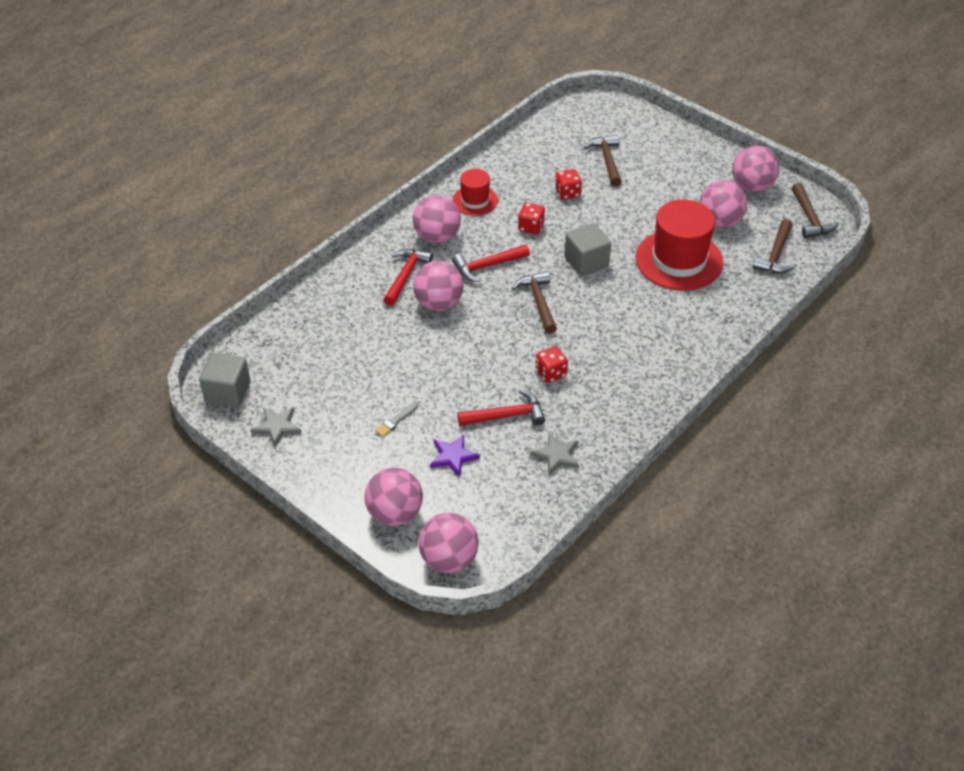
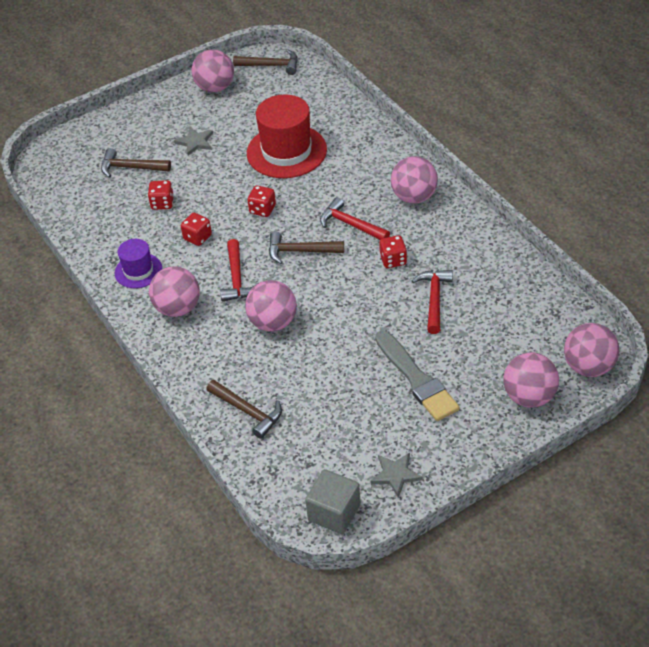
camera: 70 degrees left, 0 degrees up
grey brush [375,403,418,437] -> grey brush [375,330,460,421], size x2.40
red hammer [384,249,433,306] -> red hammer moved to [320,197,390,240]
purple star [430,434,480,477] -> none
red hat [452,169,498,216] -> purple hat [115,239,162,288]
grey star [530,433,579,475] -> grey star moved to [174,127,213,156]
grey cube [564,223,611,277] -> red dice [247,186,276,217]
pink ball [700,180,747,228] -> pink ball moved to [391,156,438,204]
brown hammer [753,219,795,274] -> brown hammer moved to [206,380,282,439]

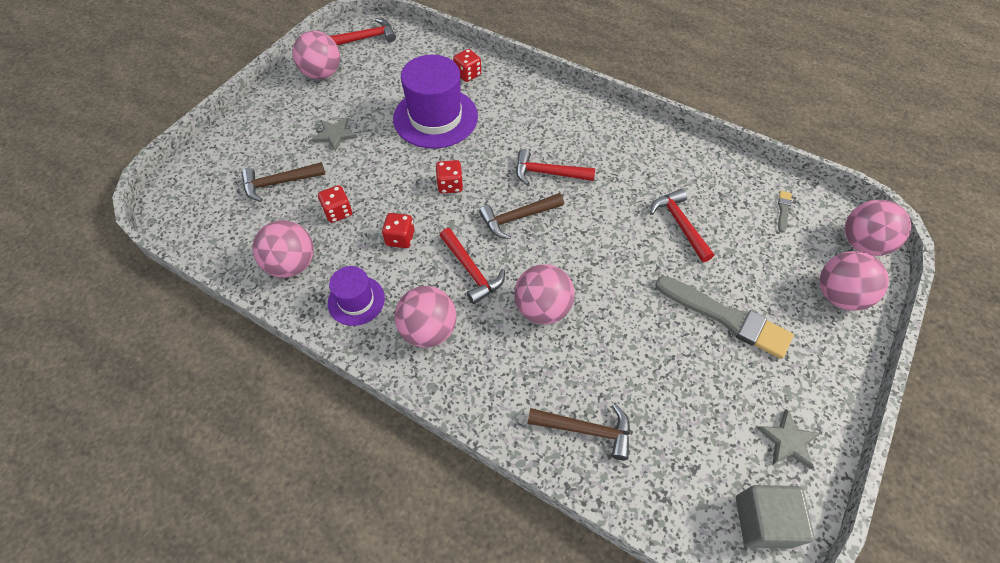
camera: 30 degrees left, 10 degrees up
brown hammer [233,50,298,75] -> red hammer [330,18,396,45]
red hat [247,95,327,178] -> purple hat [393,55,478,149]
red dice [379,235,407,268] -> red dice moved to [453,49,481,82]
pink ball [391,156,438,204] -> pink ball moved to [253,220,314,278]
none -> grey brush [778,191,792,233]

